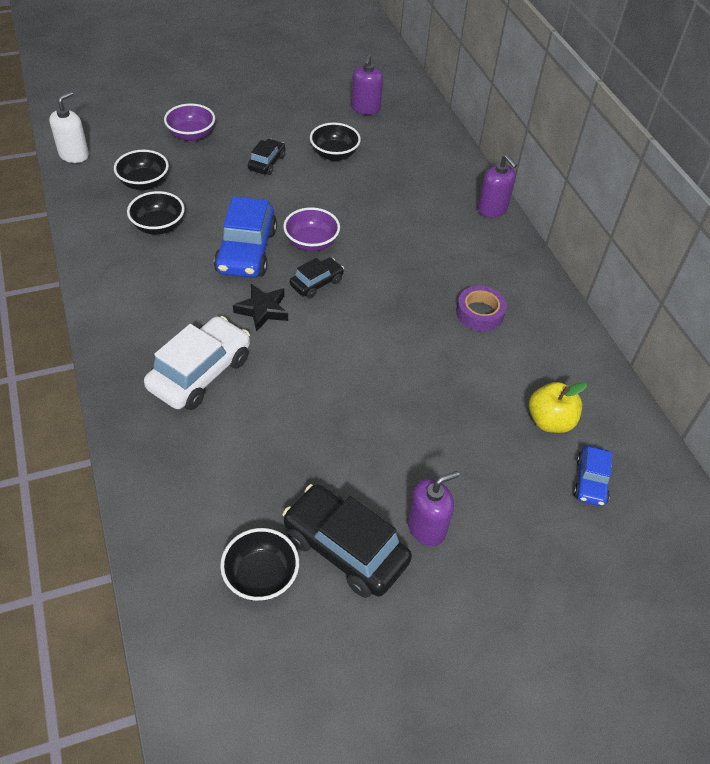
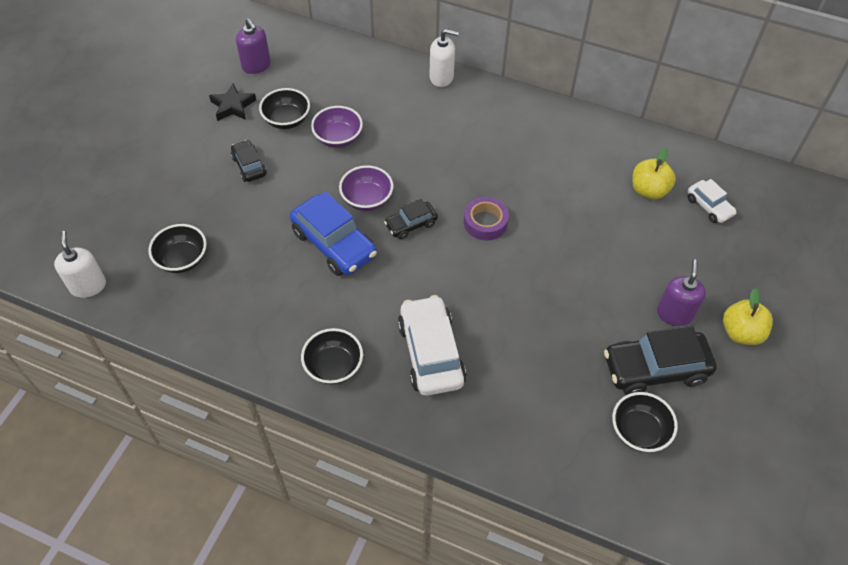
camera: 45 degrees left, 5 degrees up
black bowl [127,191,185,235] -> black bowl moved to [301,328,363,384]
purple bowl [164,103,215,141] -> purple bowl moved to [311,106,363,148]
black star [233,284,288,332] -> black star moved to [209,84,256,121]
black car [290,257,344,299] -> black car turned 120 degrees counterclockwise [384,199,438,239]
purple tape [456,286,507,331] -> purple tape moved to [464,197,509,240]
purple soap dispenser [478,155,517,218] -> white soap dispenser [429,29,459,87]
blue car [573,446,612,506] -> white car [687,179,737,223]
none -> yellow apple [723,288,773,345]

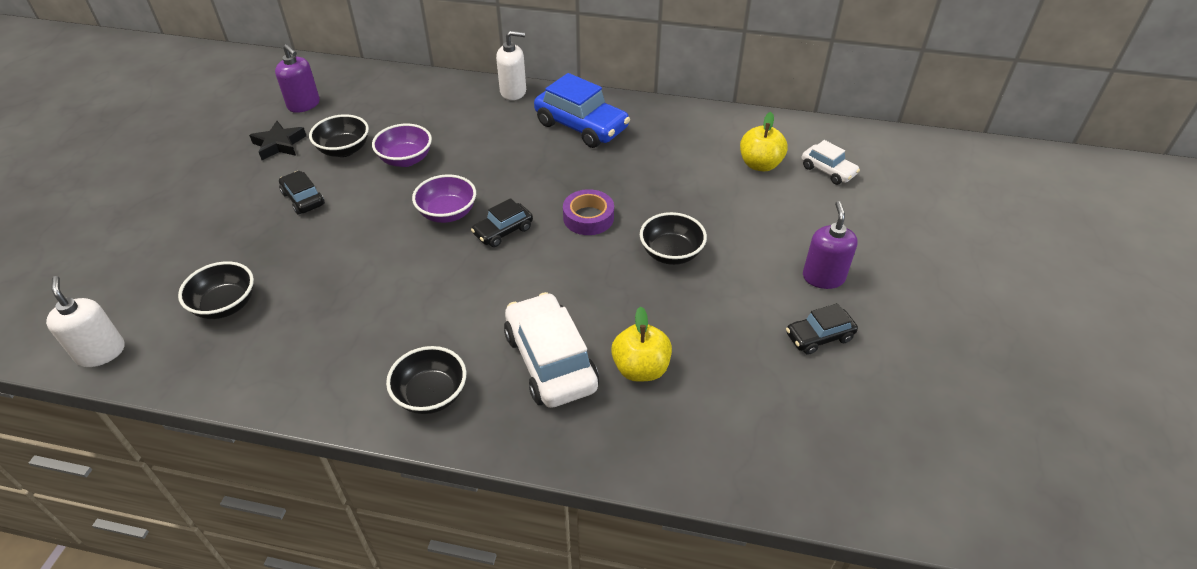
camera: 10 degrees left, 10 degrees down
blue car [290,192,377,276] -> blue car moved to [534,73,630,148]
black car [604,326,717,395] -> black car [786,303,858,355], size x0.55
black bowl [612,392,678,452] -> black bowl moved to [640,212,707,265]
yellow apple [723,288,773,345] -> yellow apple moved to [611,306,672,382]

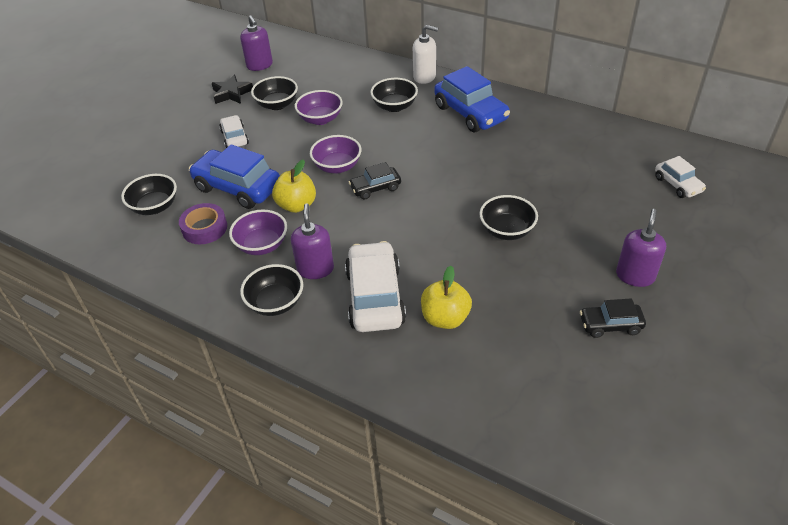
camera: 20 degrees right, 0 degrees up
white soap dispenser [46,276,125,367] -> none
black car [279,171,325,215] -> white car [220,115,249,148]
purple tape [563,189,614,235] -> purple tape moved to [179,203,227,244]
yellow apple [740,112,788,172] -> yellow apple moved to [272,159,316,213]
none -> blue car [189,144,280,209]
none -> purple bowl [229,210,287,255]
none -> purple soap dispenser [291,203,334,279]
none -> black bowl [370,78,418,112]

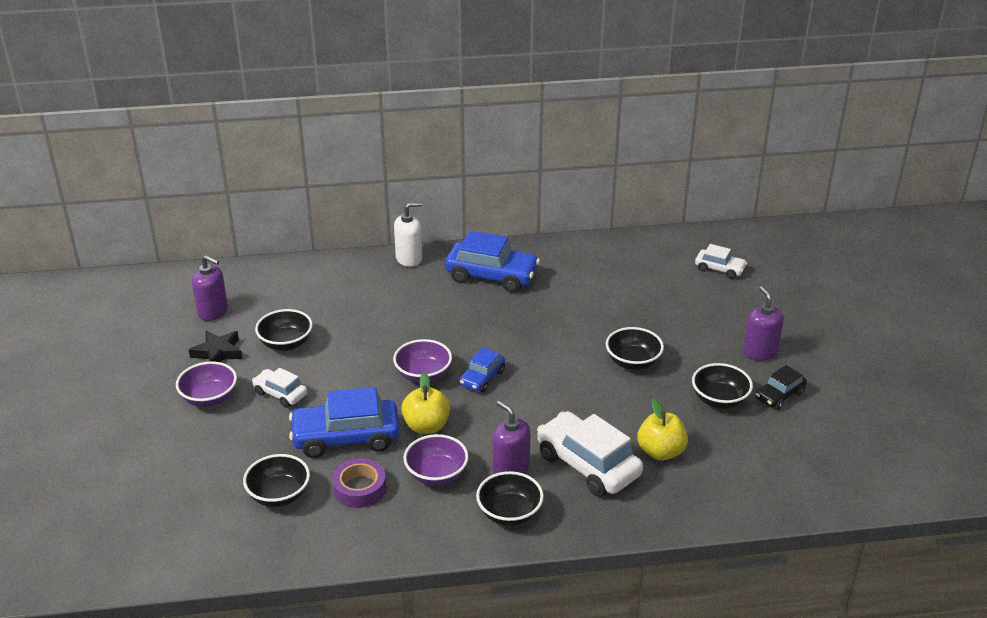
camera: 40 degrees left, 10 degrees down
purple bowl [295,90,343,125] -> purple bowl moved to [176,361,237,407]
black car [349,162,401,199] -> blue car [460,347,505,392]
black bowl [370,78,418,112] -> black bowl moved to [692,363,753,409]

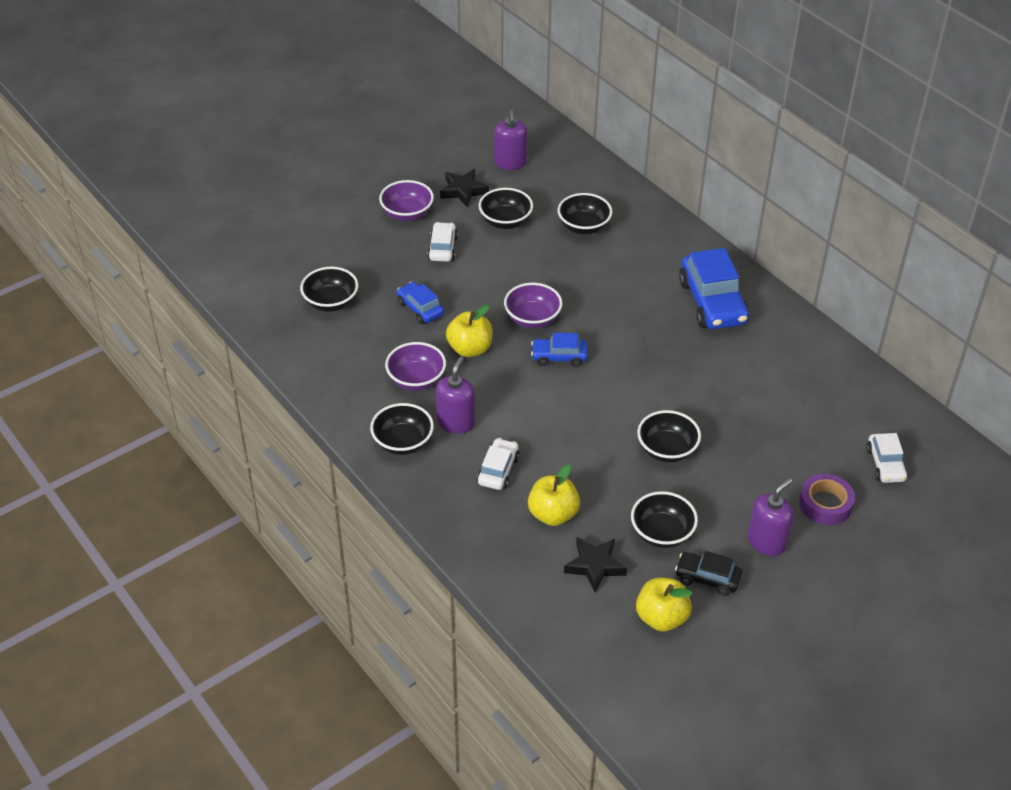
camera: 60 degrees right, 10 degrees up
blue car [289,387,400,458] -> blue car [397,282,444,324], size x0.55
purple tape [332,458,386,508] -> purple tape moved to [799,474,855,525]
white soap dispenser [394,202,422,267] -> none
white car [537,411,643,497] -> white car [477,438,519,490], size x0.55
none -> black bowl [558,193,612,234]
none -> black star [564,537,627,592]
none -> yellow apple [636,578,693,632]

